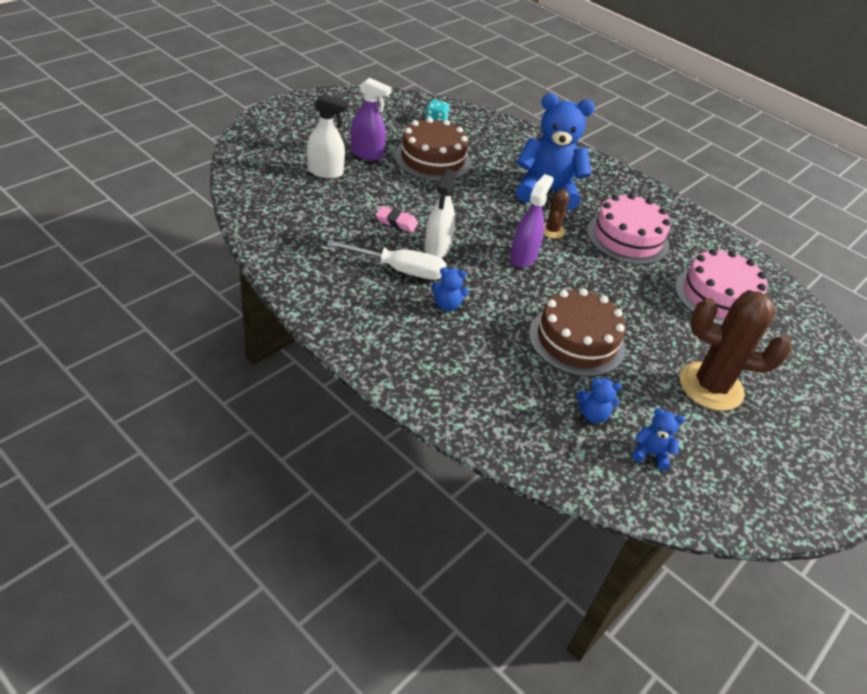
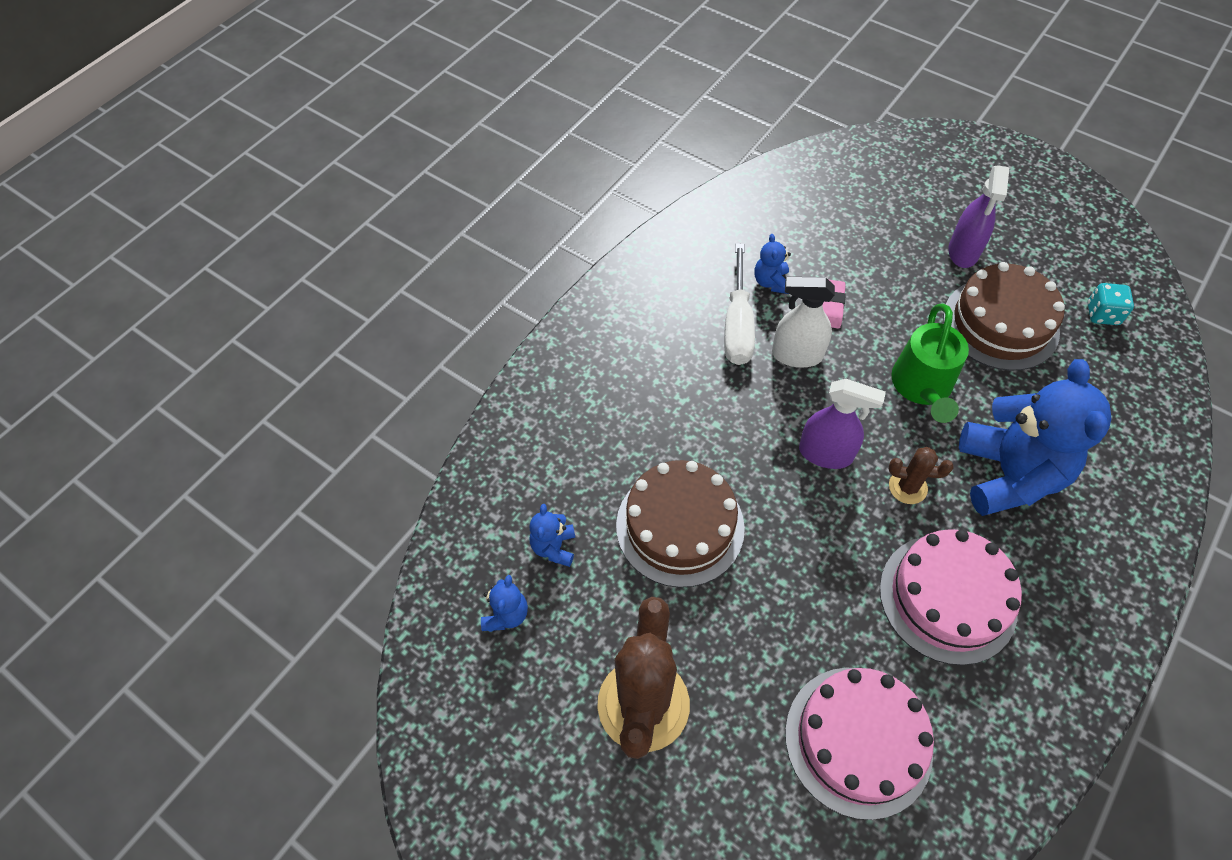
camera: 90 degrees right, 15 degrees up
white spray bottle [307,94,349,179] -> none
blue teddy bear [431,267,469,311] -> blue teddy bear moved to [754,234,791,294]
none -> green watering can [891,304,969,423]

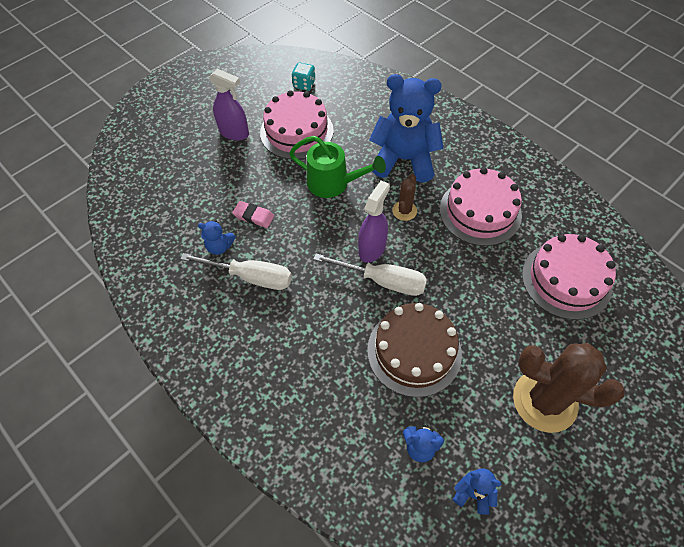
camera: 80 degrees left, 0 degrees up
white spray bottle [772,277,835,368] -> none
brown cake [943,262,1065,371] -> pink cake [260,90,334,159]
none -> white screwdriver [313,254,427,296]

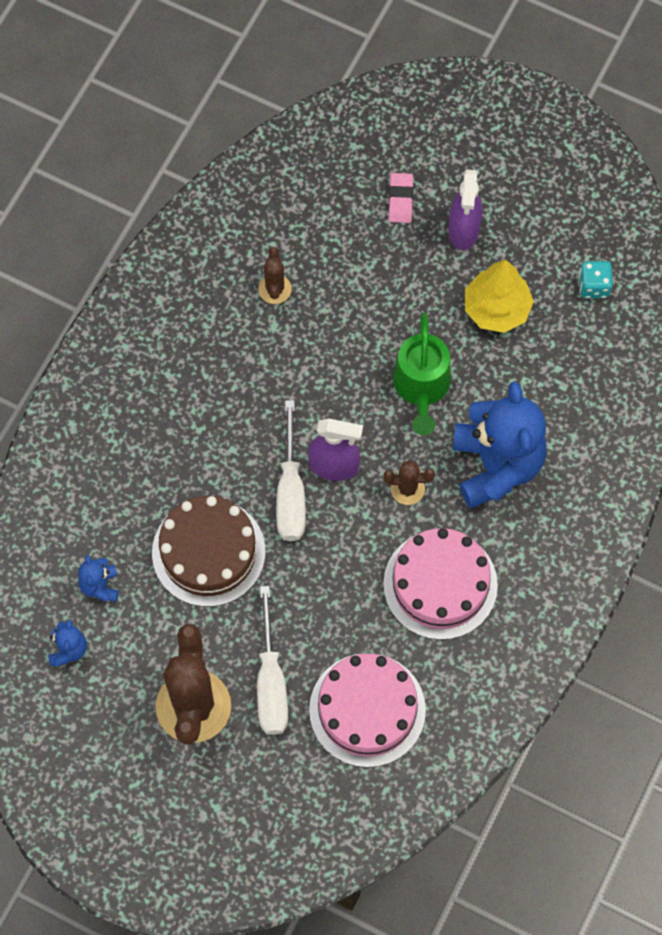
camera: 70 degrees right, 10 degrees up
white screwdriver [180,253,292,290] -> white screwdriver moved to [257,586,288,735]
blue teddy bear [198,220,236,255] -> brown cactus [258,247,292,304]
pink eraser [232,201,274,228] -> pink eraser moved to [389,173,414,223]
pink cake [260,90,334,159] -> yellow tree [465,260,534,333]

